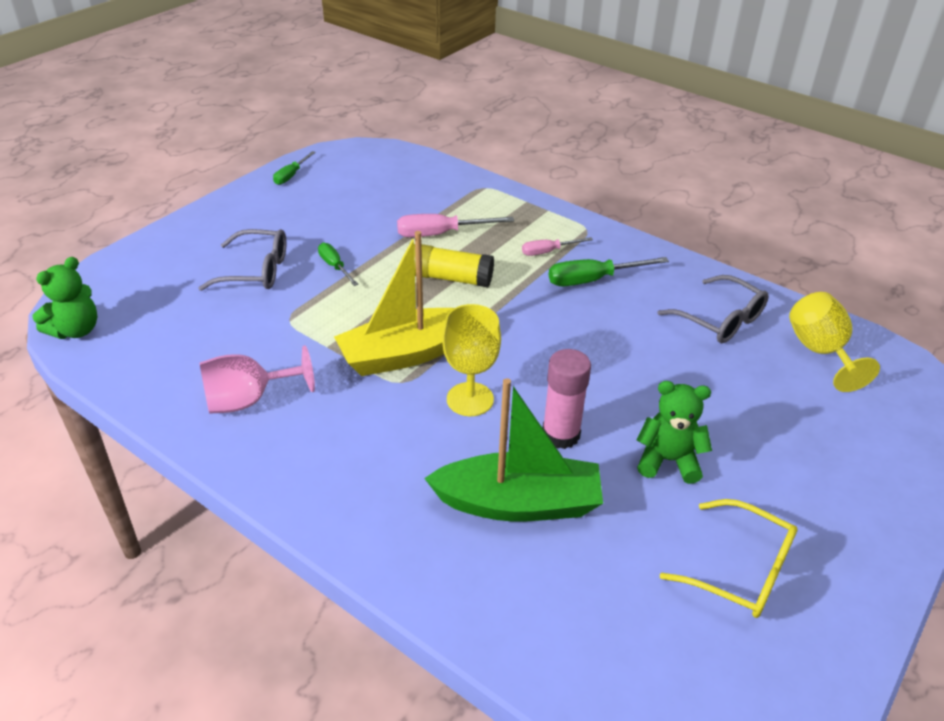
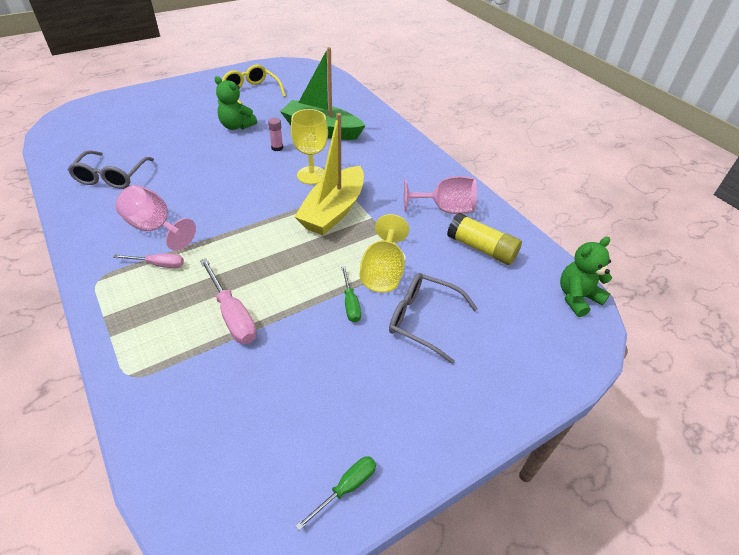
camera: 160 degrees left, 5 degrees up
yellow boat [334,231,454,376] -> yellow boat turned 120 degrees clockwise [294,113,364,235]
pink screwdriver [397,214,514,237] -> pink screwdriver turned 45 degrees clockwise [200,258,257,344]
yellow glue stick [414,244,494,287] -> yellow glue stick moved to [447,213,522,265]
pink glue stick [543,349,591,449] -> pink glue stick [268,118,283,151], size x0.54
green screwdriver [549,257,669,286] -> pink goblet [116,185,196,251]
grey glasses [657,275,769,343] -> grey glasses turned 150 degrees counterclockwise [68,150,154,189]
yellow goblet [789,292,880,392] -> yellow goblet moved to [360,214,409,293]

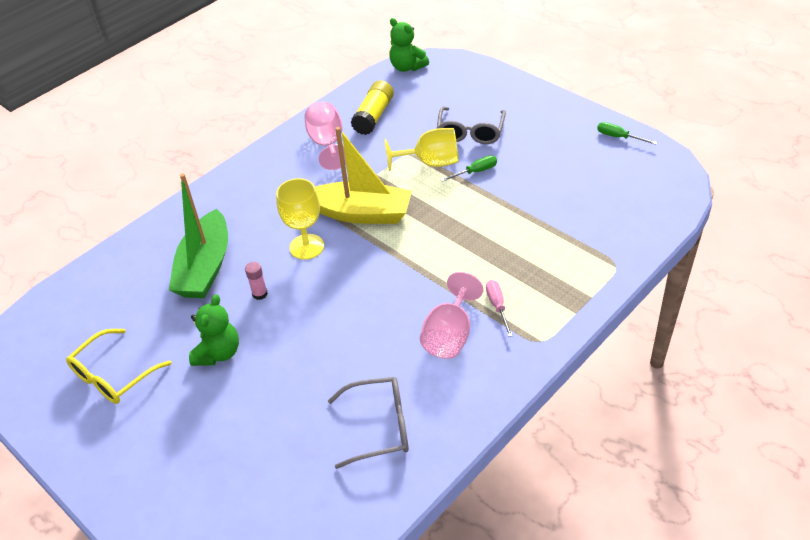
camera: 100 degrees left, 0 degrees up
pink screwdriver [200,258,257,344] -> none

